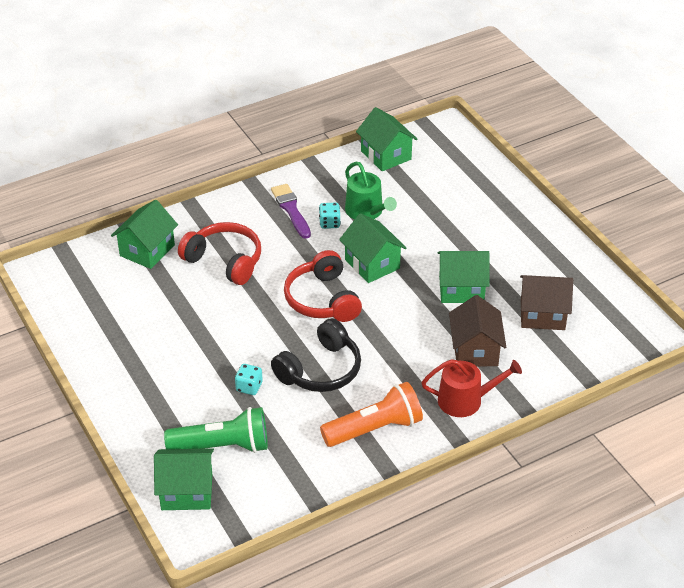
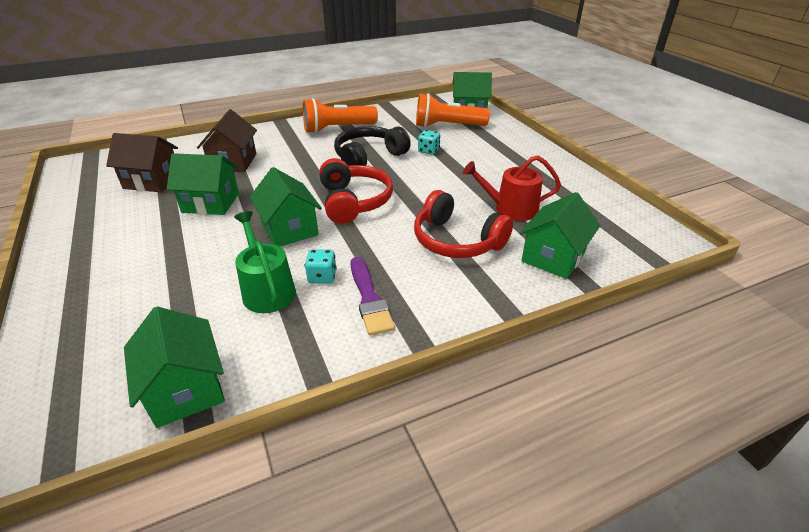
camera: 175 degrees left, 5 degrees down
green flashlight [164,407,268,453] -> orange flashlight [416,93,490,128]
red watering can [421,359,522,417] -> red watering can moved to [463,156,561,221]

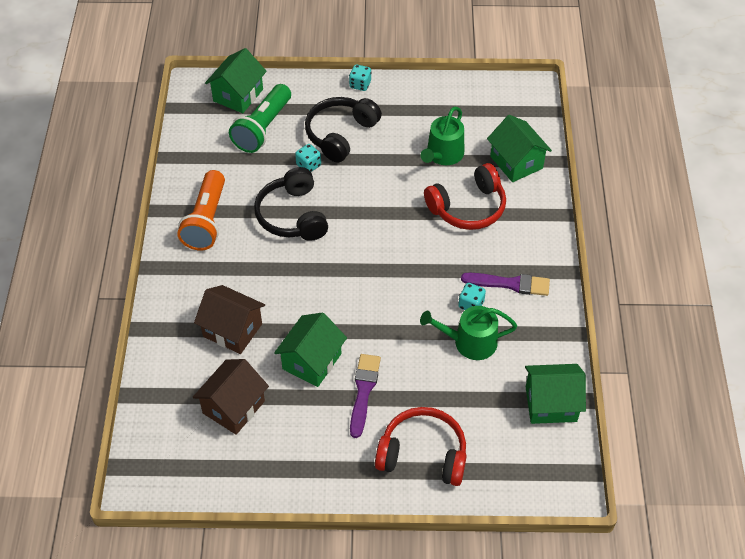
camera: 65 degrees left, 15 degrees up
green house [250,167,322,246] -> none
red headphones [319,158,393,224] -> red headphones moved to [375,407,467,486]
orange flashlight [416,93,490,128] -> green flashlight [229,84,291,153]
red watering can [463,156,561,221] -> green watering can [420,107,464,165]
none -> black headphones [305,97,382,163]
none -> turquoise dice [349,64,372,91]
none -> purple brush [350,354,381,438]

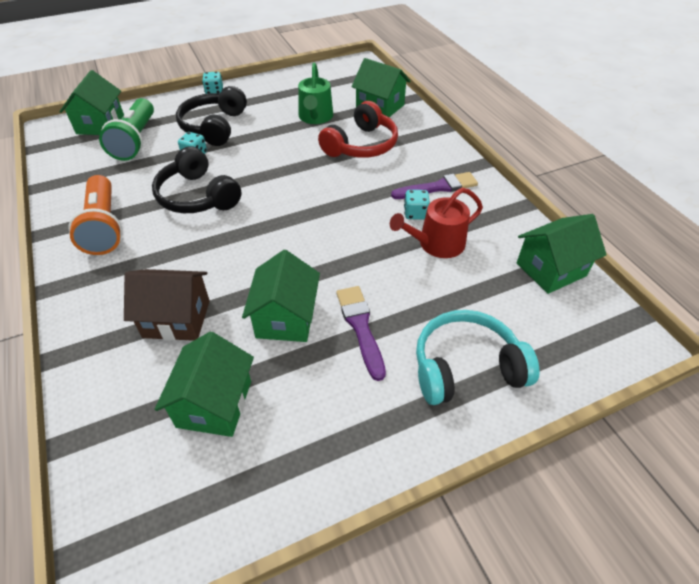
camera: 25 degrees left, 5 degrees down
brown house [193,359,269,435] -> green house [154,332,254,437]
red headphones [375,407,467,486] -> turquoise headphones [416,310,540,405]
green watering can [420,306,517,360] -> red watering can [390,188,483,258]

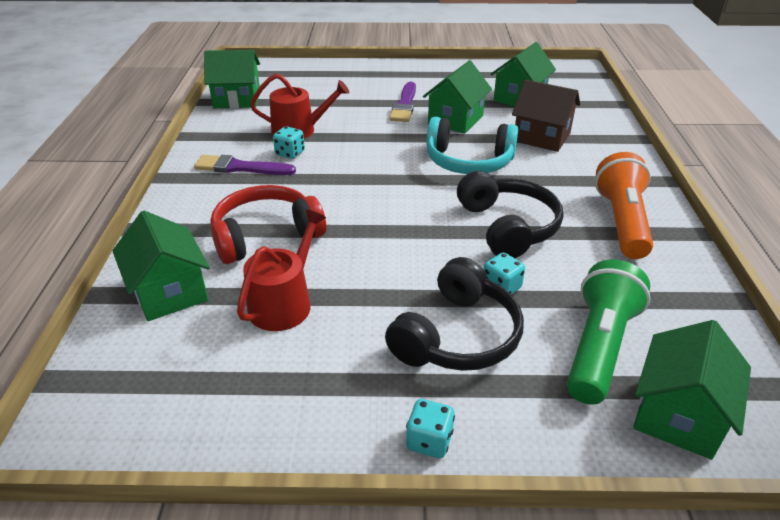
camera: 155 degrees left, 10 degrees down
green watering can [298,62,333,124] -> red watering can [237,209,326,331]
turquoise headphones [416,310,540,405] -> turquoise headphones moved to [427,117,518,174]

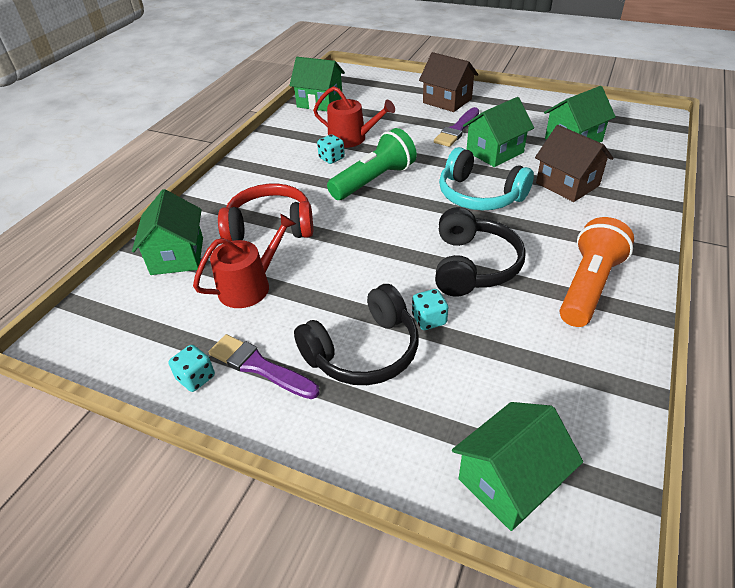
camera: 25 degrees right, 5 degrees up
purple brush [194,155,296,175] -> purple brush moved to [209,334,320,399]
turquoise dice [406,399,455,458] -> turquoise dice moved to [169,345,215,392]
green flashlight [567,259,651,405] -> green flashlight moved to [327,128,417,200]
none -> brown house [419,52,479,112]

